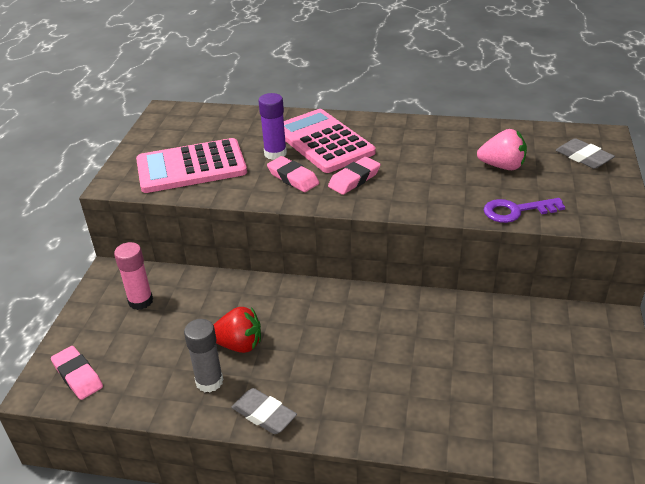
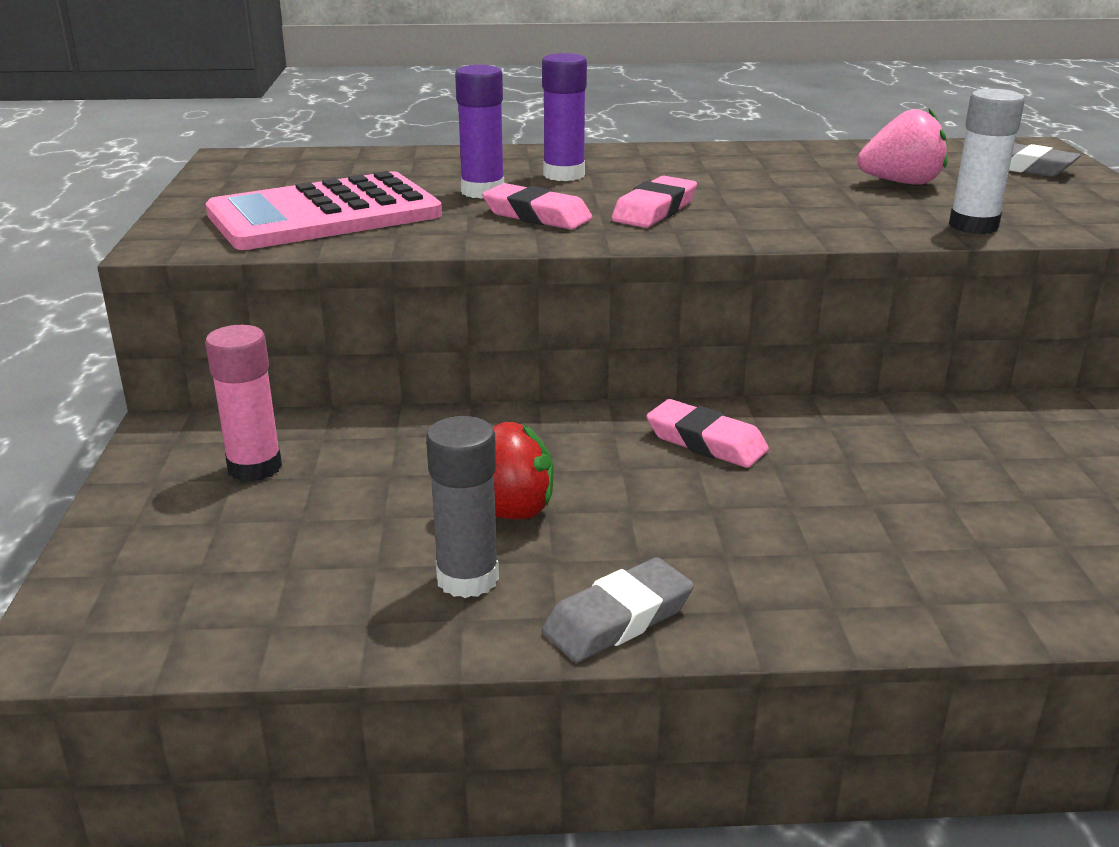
camera: 15 degrees left, 10 degrees down
pink eraser [51,346,103,400] -> pink eraser moved to [646,399,769,468]
grey eraser [231,388,297,434] -> grey eraser turned 60 degrees counterclockwise [542,557,694,662]
pink calculator [284,109,376,173] -> purple glue stick [542,53,587,181]
purple key [484,198,565,223] -> white glue stick [949,89,1025,234]

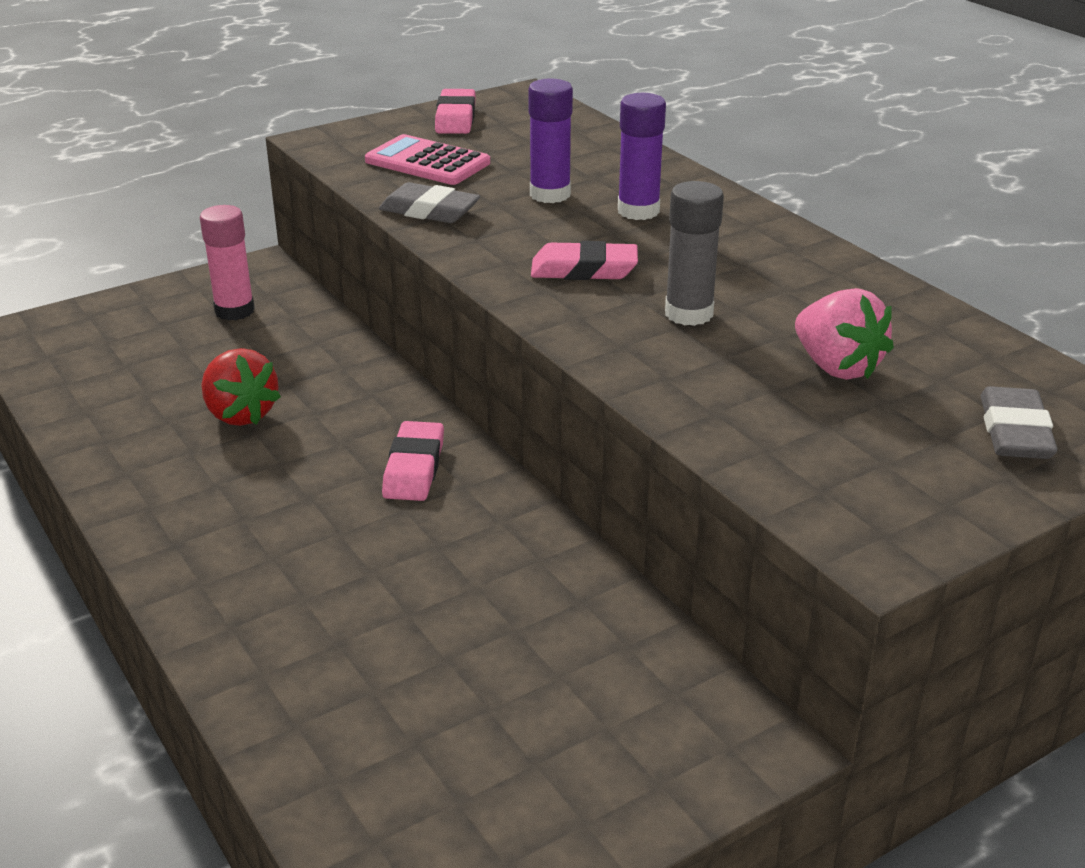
camera: 60 degrees right, 5 degrees up
pink calculator [206,171,442,250] -> pink calculator [365,134,490,185], size x0.63
grey glue stick [426,416,499,598] -> grey glue stick moved to [665,181,724,326]
pink eraser [482,183,593,230] -> pink eraser moved to [435,89,476,134]
grey eraser [542,557,694,662] -> grey eraser moved to [379,182,480,223]
white glue stick [949,89,1025,234] -> none

